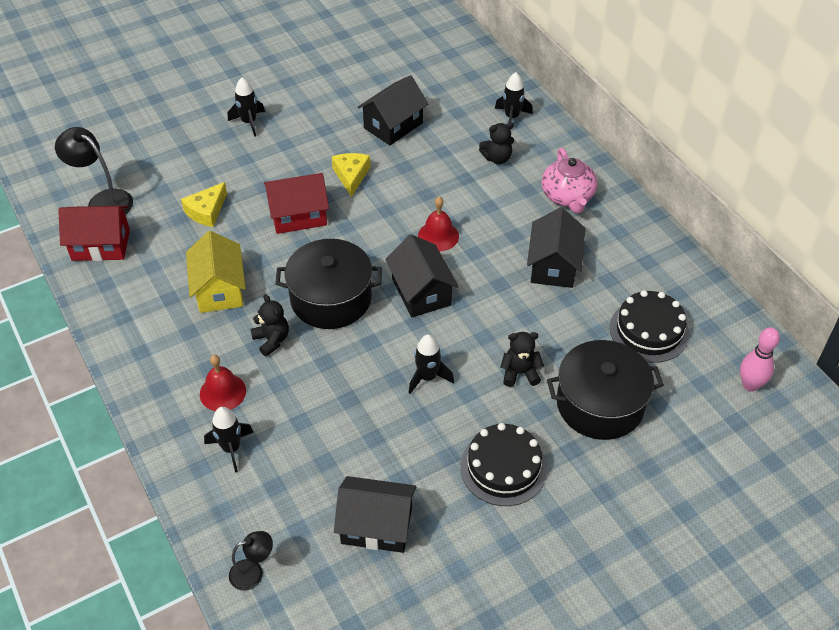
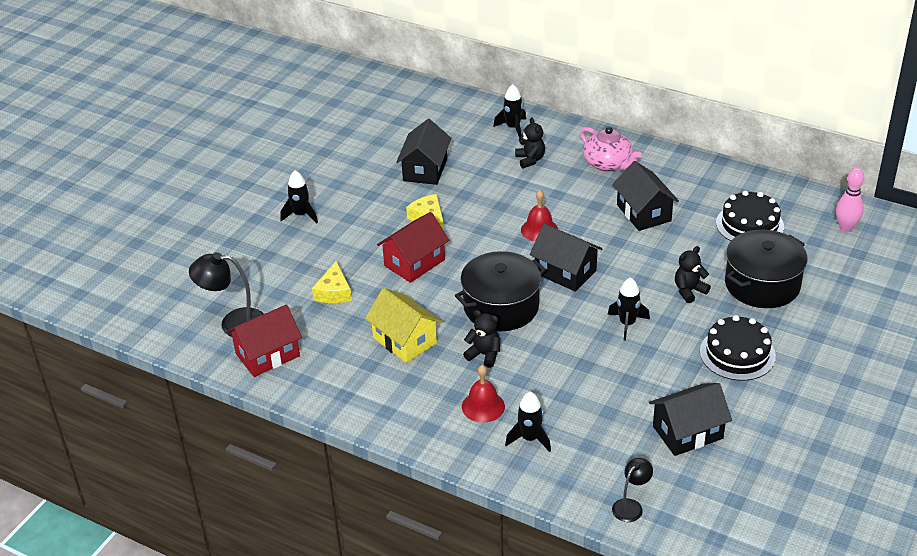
camera: 30 degrees left, 10 degrees down
black teddy bear [479,122,514,164] -> black teddy bear turned 60 degrees counterclockwise [515,118,545,168]

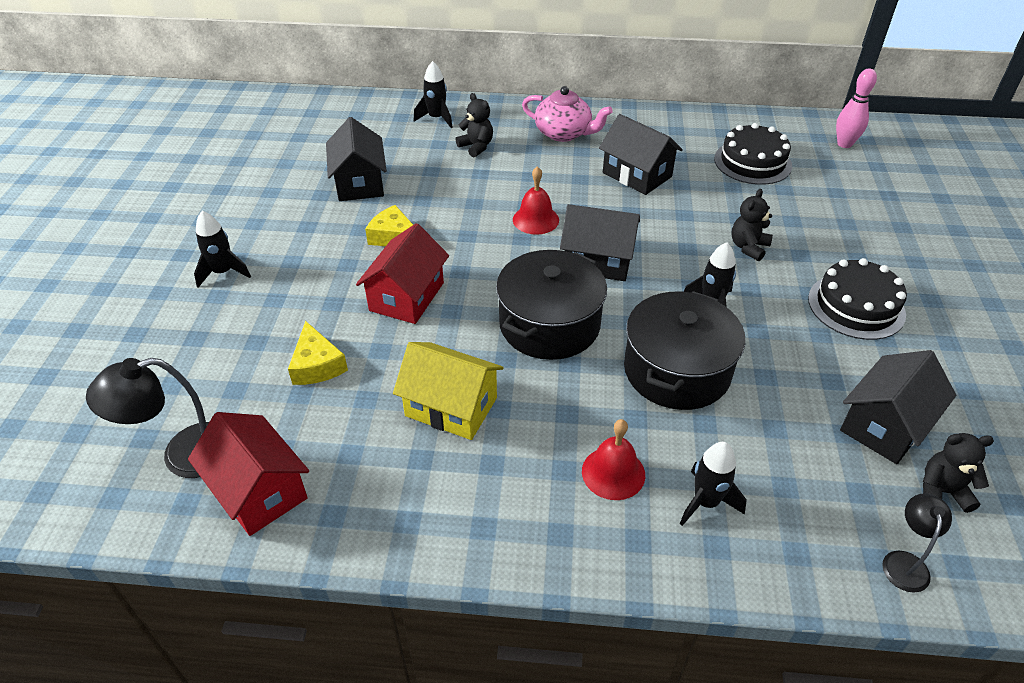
camera: 25 degrees left, 5 degrees up
red house [227,304,302,377] -> red house turned 75 degrees counterclockwise [188,412,309,536]
black teddy bear [463,310,500,368] -> black teddy bear moved to [923,433,994,513]
black pot [725,230,807,308] -> black pot moved to [624,291,745,410]

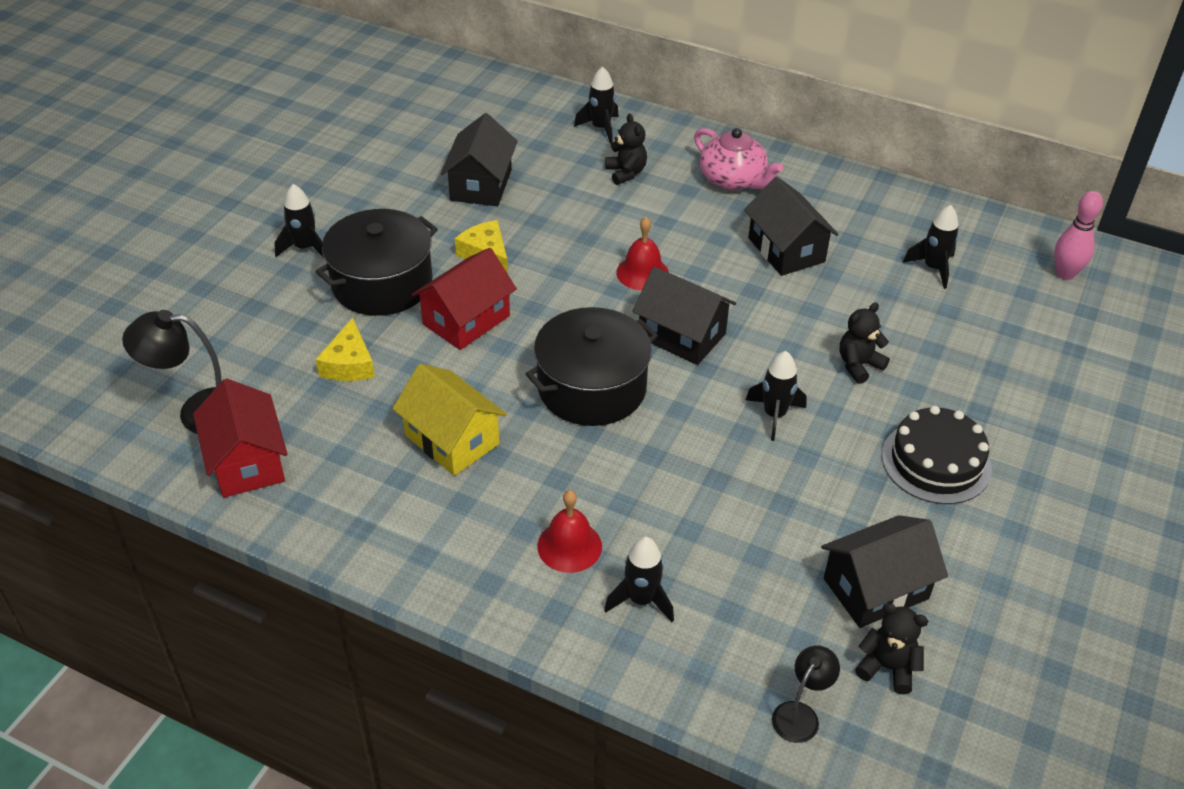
camera: 20 degrees right, 0 degrees up
black pot [624,291,745,410] -> black pot moved to [315,209,438,316]
black cake [714,123,792,185] -> black rocket [903,205,959,289]

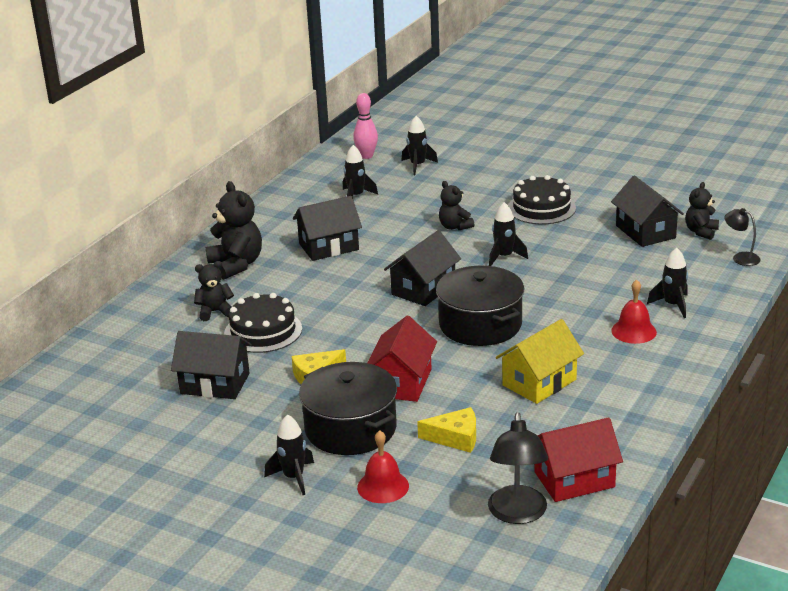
camera: 85 degrees left, 15 degrees down
red house [412,248,517,350] -> red house turned 60 degrees clockwise [367,316,437,402]
black rocket [574,66,619,144] -> black rocket moved to [401,116,438,175]
red bell [616,217,669,291] -> red bell moved to [357,430,409,503]
pink teapot [694,128,783,191] -> black teddy bear [206,181,262,280]
none -> black cake [224,293,302,353]

